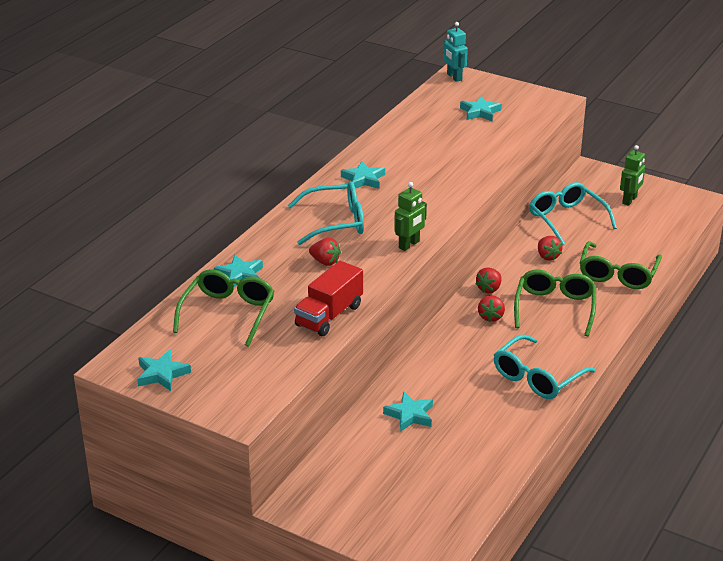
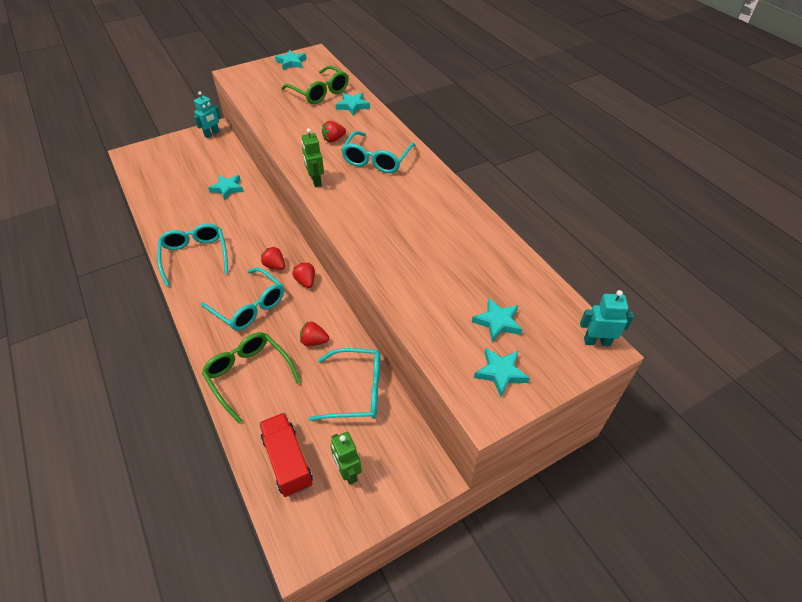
camera: 120 degrees right, 15 degrees up
red truck [294,261,363,336] -> red truck moved to [259,413,313,497]
turquoise star [341,161,385,189] -> turquoise star moved to [474,348,530,397]
green glasses [514,270,596,337] -> turquoise glasses [201,267,284,331]
none -> turquoise robot [194,91,221,138]

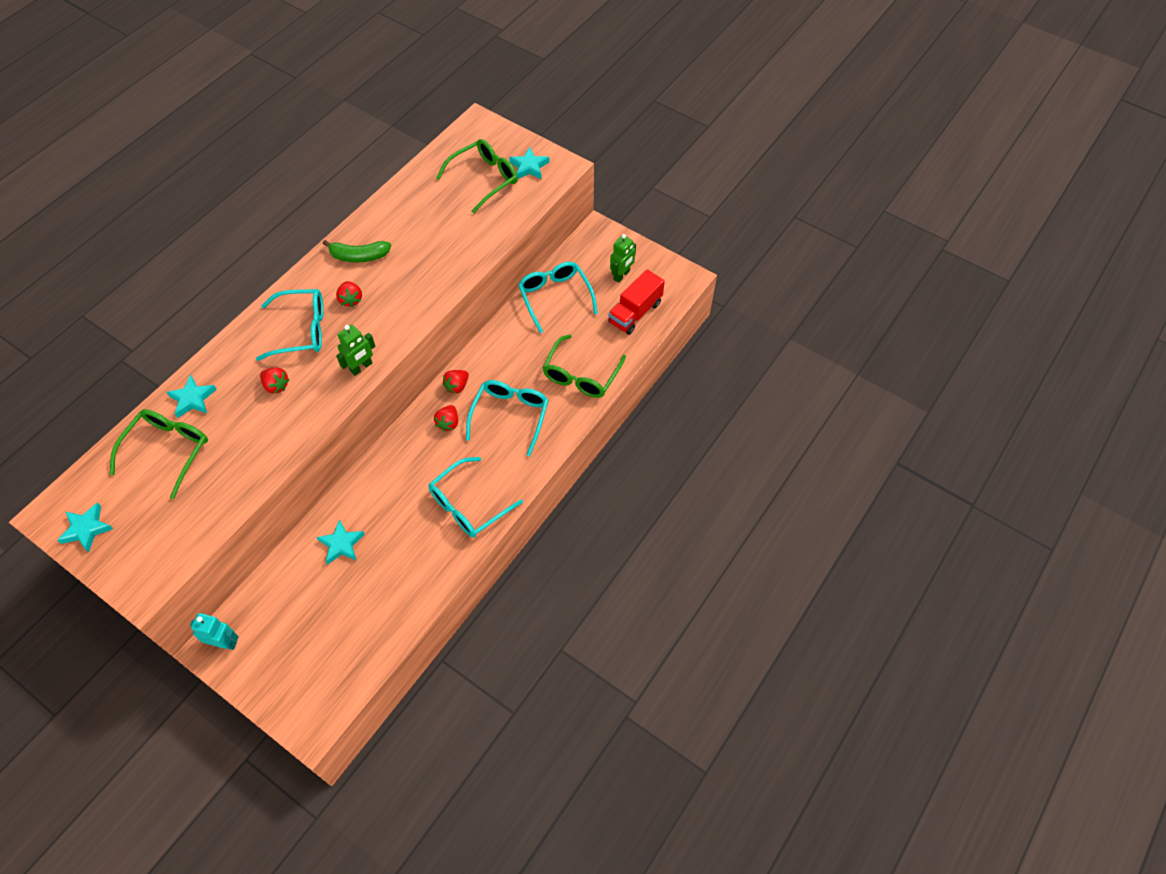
camera: 115 degrees left, 10 degrees up
red strawberry [300,322,329,346] -> red strawberry moved to [336,281,362,307]
turquoise star [472,298,522,342] -> green glasses [436,139,518,214]
turquoise robot [580,290,634,346] -> none
none -> green banana [323,240,391,262]

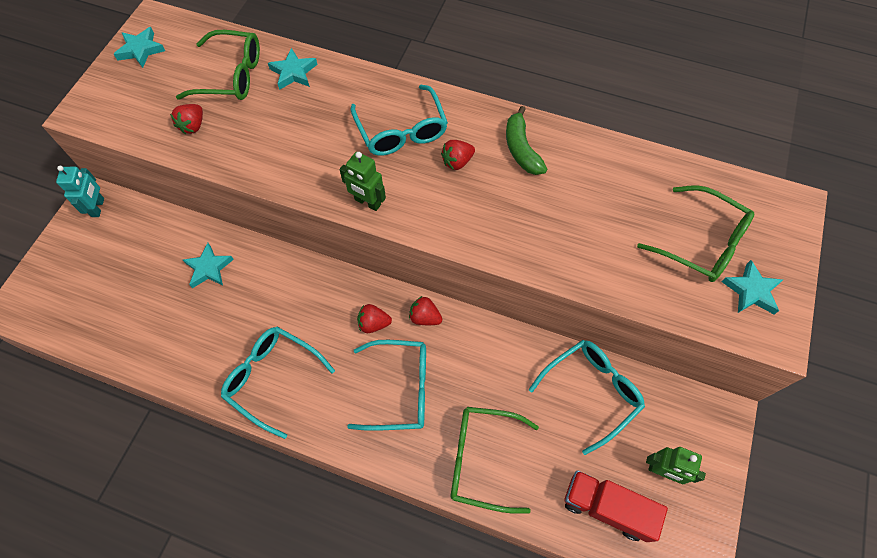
camera: 75 degrees right, 5 degrees up
red strawberry [260,368,289,394] -> red strawberry moved to [170,104,203,134]

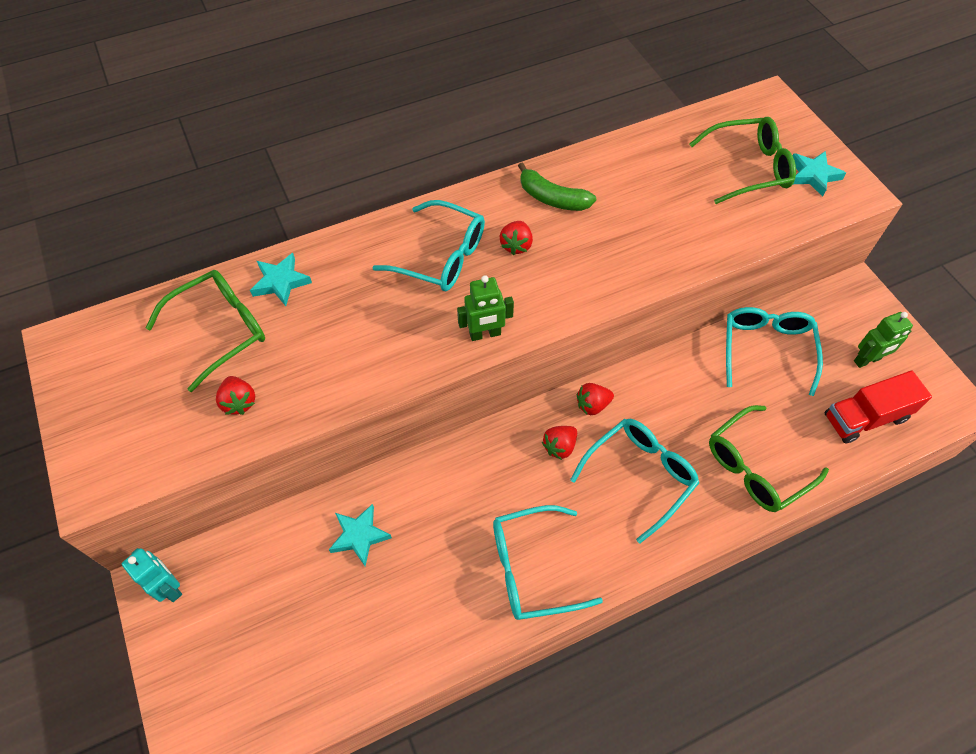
camera: 45 degrees left, 5 degrees down
turquoise star [114,27,165,68] -> none

